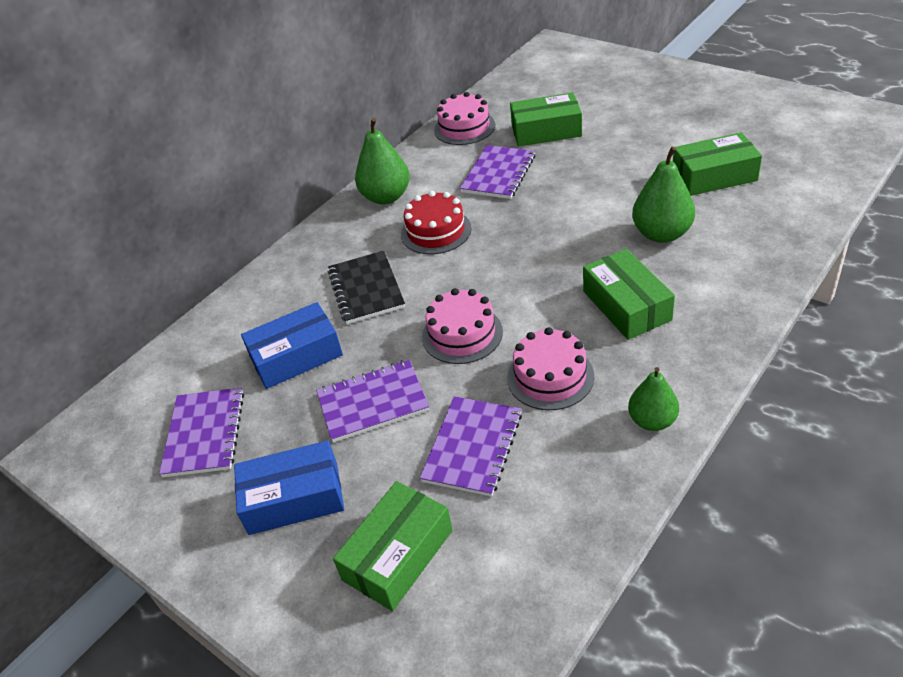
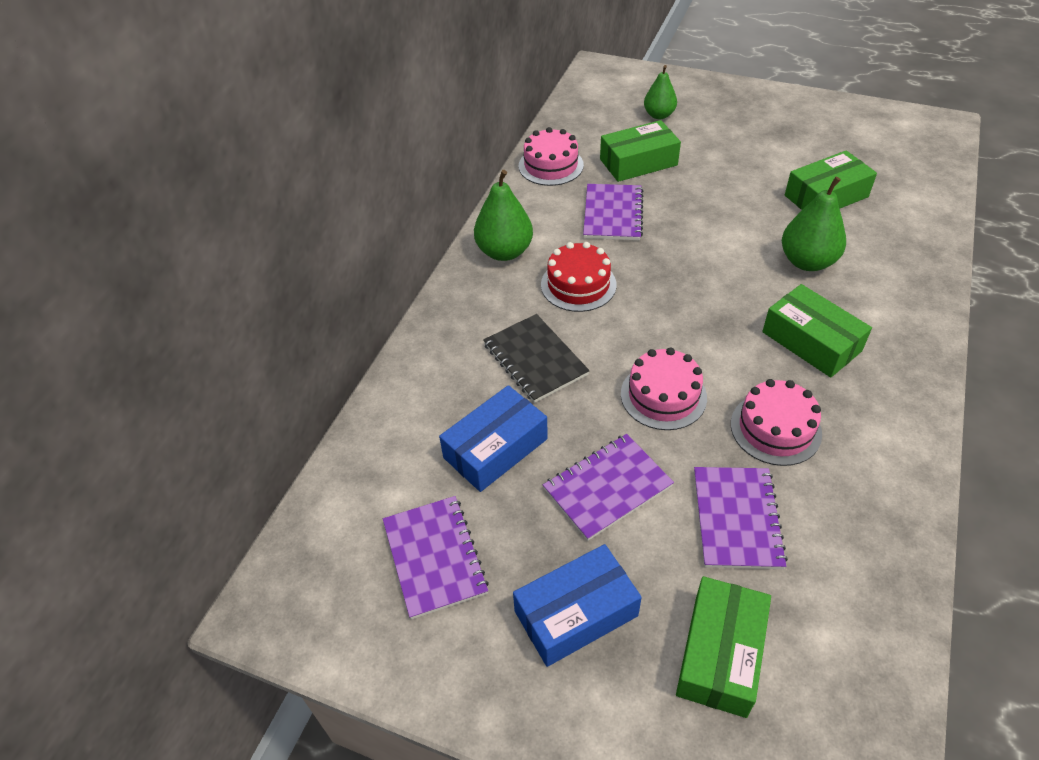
camera: 20 degrees left, 5 degrees up
green pear [628,367,679,431] -> green pear moved to [644,65,677,119]

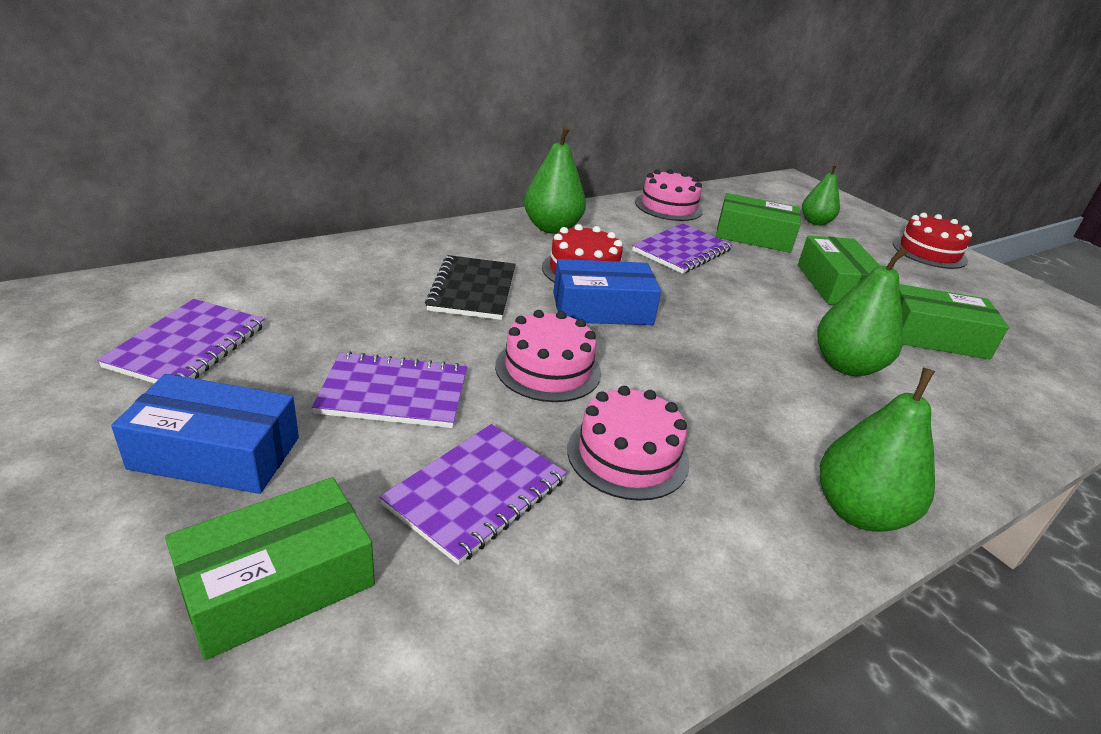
camera: 30 degrees right, 15 degrees down
blue box [439,385,548,492] -> blue box moved to [553,259,661,325]
green box [762,284,872,378] -> green box moved to [798,236,881,305]
none -> green pear [819,368,935,532]
none -> red cake [893,213,972,269]

